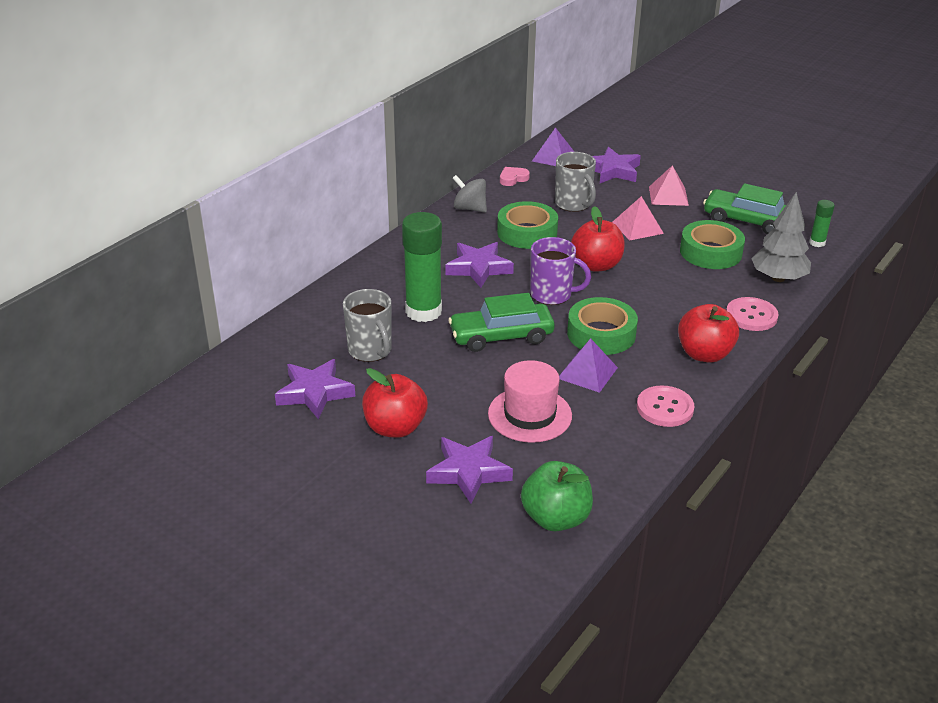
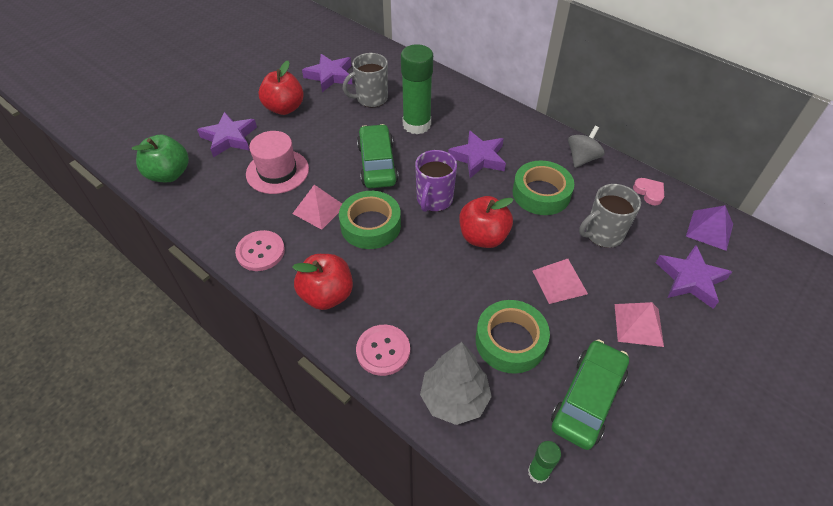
camera: 95 degrees right, 15 degrees up
purple pyramid [559,339,618,393] -> pink pyramid [292,185,342,230]

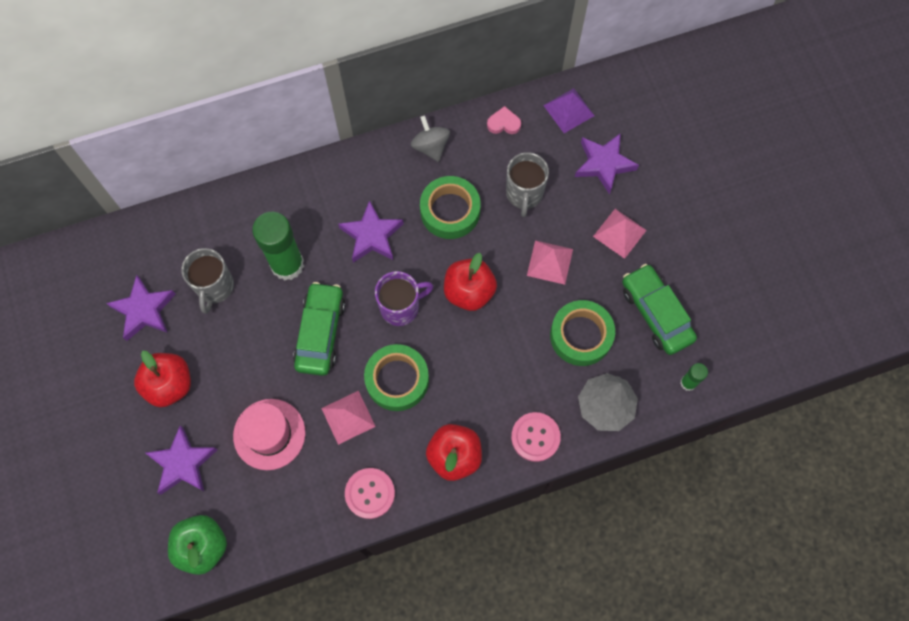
camera: 60 degrees left, 20 degrees up
green car [357,124,399,188] -> green car turned 75 degrees clockwise [293,282,345,376]
purple mug [415,150,457,212] -> purple mug turned 75 degrees counterclockwise [375,271,433,326]

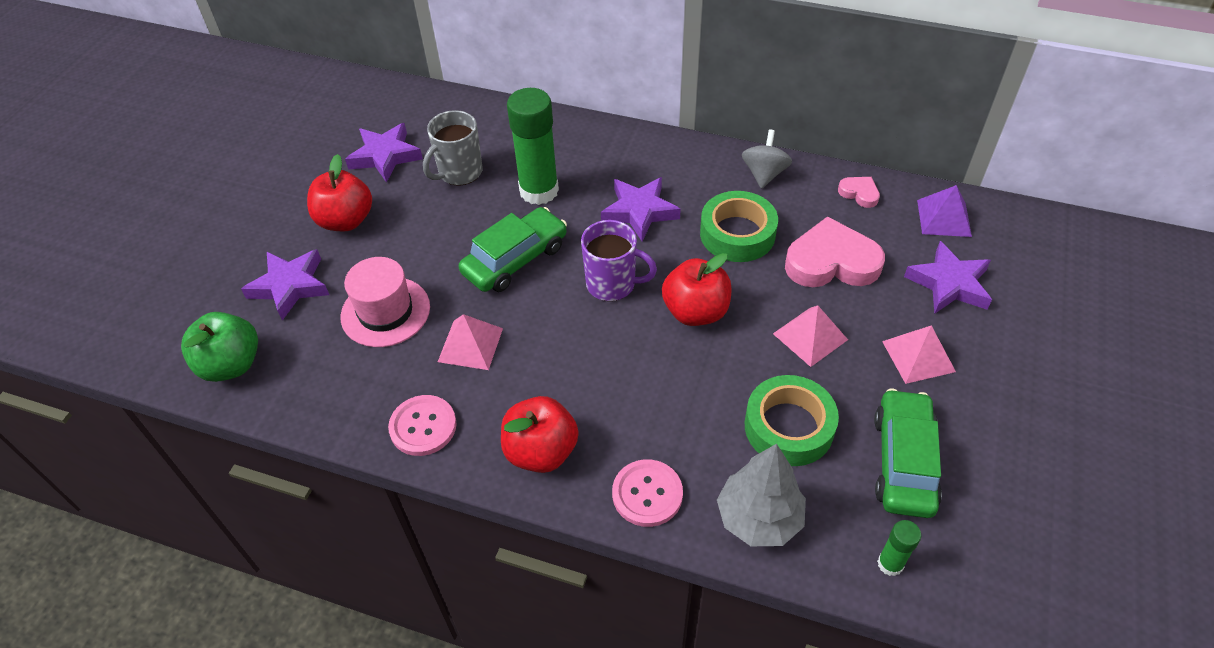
camera: 40 degrees right, 20 degrees down
green tape [364,344,429,411] -> none
grey mug [506,152,549,217] -> pink heart [785,216,885,287]

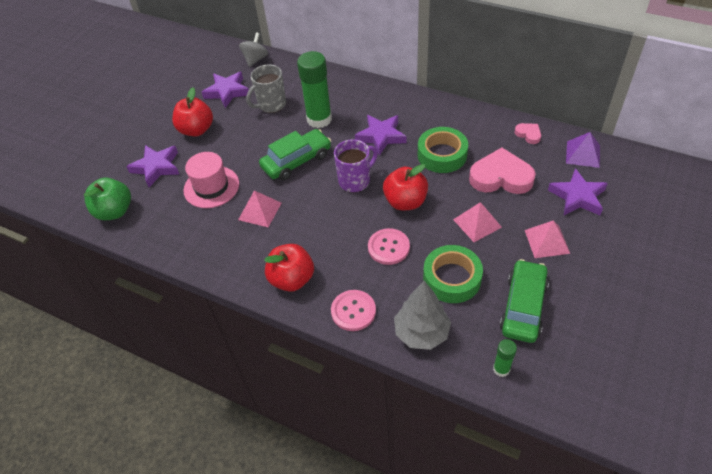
camera: 10 degrees right, 0 degrees up
pink button [388,395,457,456] -> pink button moved to [368,228,410,265]
purple mug [581,220,657,301] -> purple mug turned 60 degrees counterclockwise [334,139,378,193]
grey spinning top [742,129,792,189] -> grey spinning top moved to [239,32,268,67]

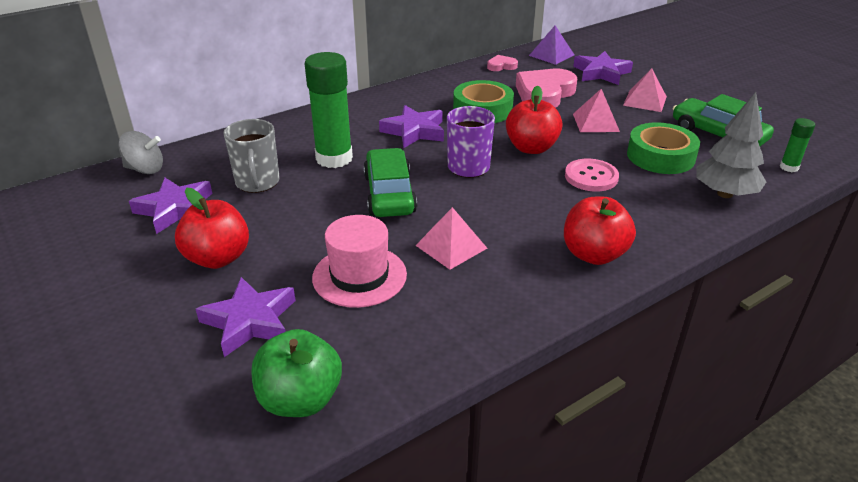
camera: 65 degrees left, 15 degrees down
grey spinning top [239,32,268,67] -> grey spinning top turned 135 degrees clockwise [118,131,163,174]
pink button [331,290,376,331] -> none

